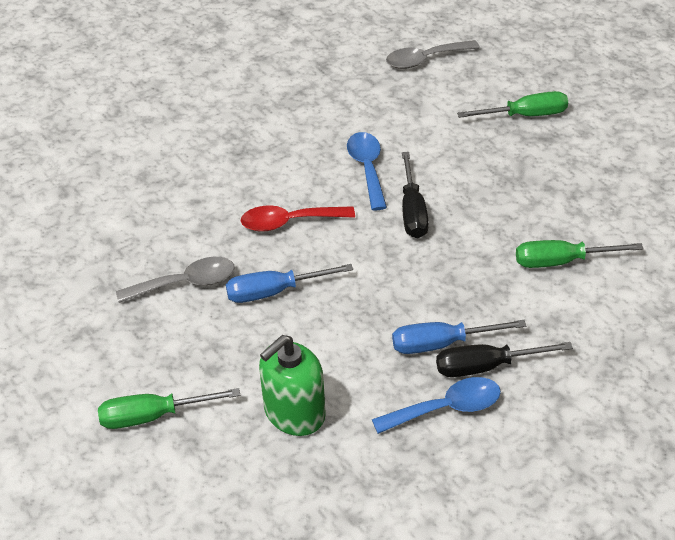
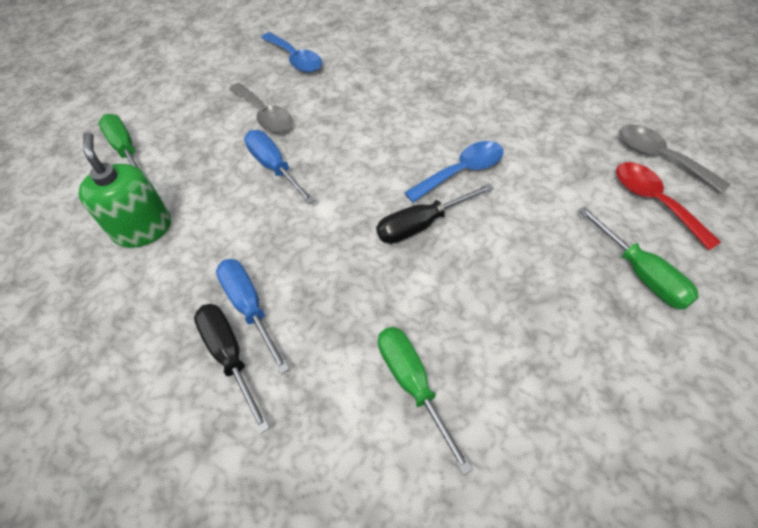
camera: 70 degrees right, 10 degrees up
red spoon [241,205,355,232] -> red spoon moved to [616,162,721,250]
green soap dispenser [259,335,326,436] -> green soap dispenser turned 45 degrees clockwise [78,132,171,248]
blue spoon [372,377,501,434] -> blue spoon moved to [261,32,322,72]

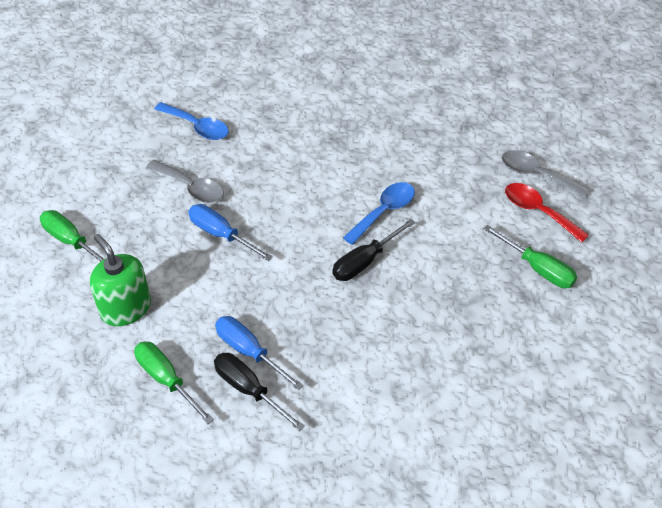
camera: 20 degrees left, 5 degrees down
green screwdriver [378,327,473,475] -> green screwdriver moved to [134,341,214,424]

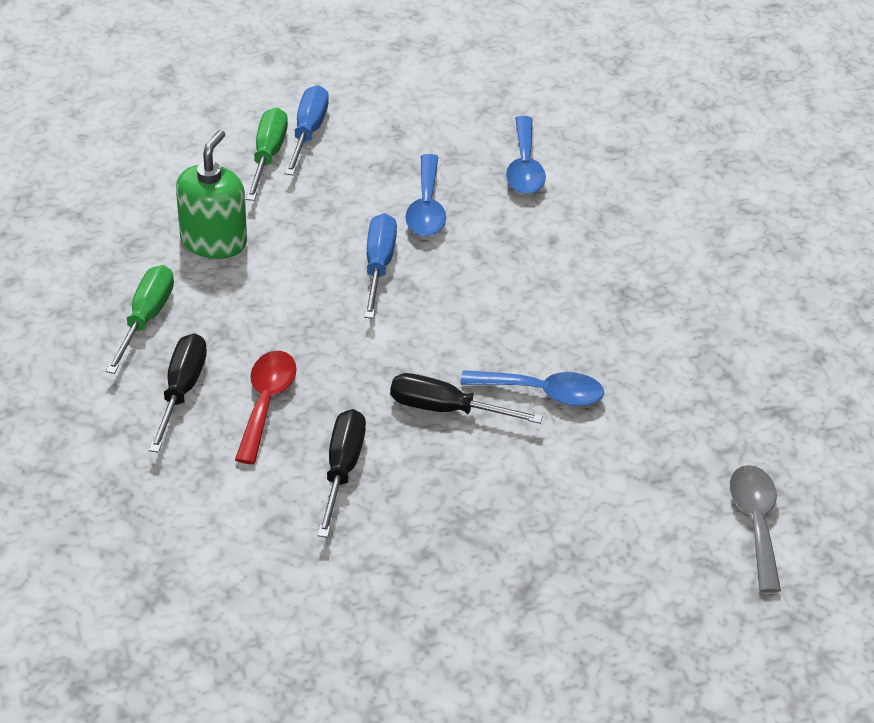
camera: 55 degrees right, 5 degrees down
grey spoon [146,160,224,203] -> blue spoon [405,154,446,236]
blue screwdriver [215,316,304,390] -> blue screwdriver moved to [285,85,329,175]
green screwdriver [484,225,577,288] -> none
red spoon [505,183,589,243] -> red spoon moved to [235,351,297,464]
none -> black screwdriver [317,409,366,538]

